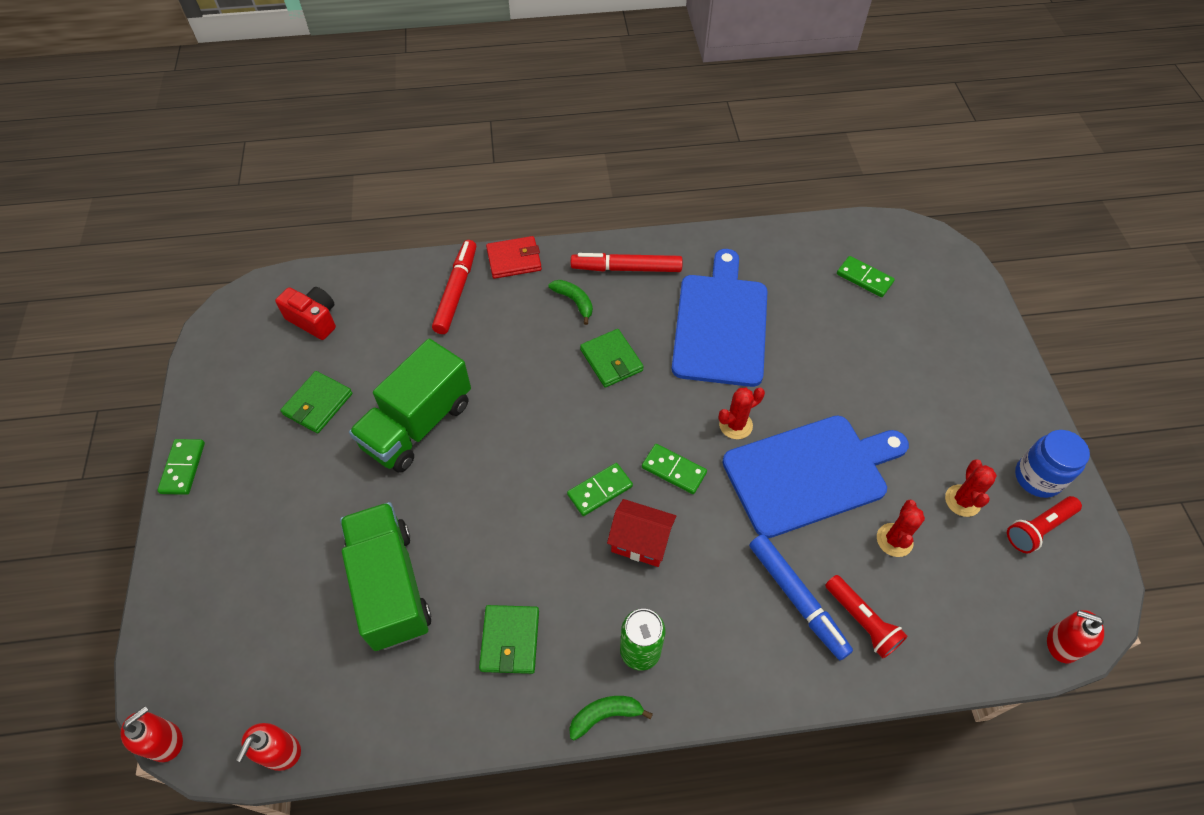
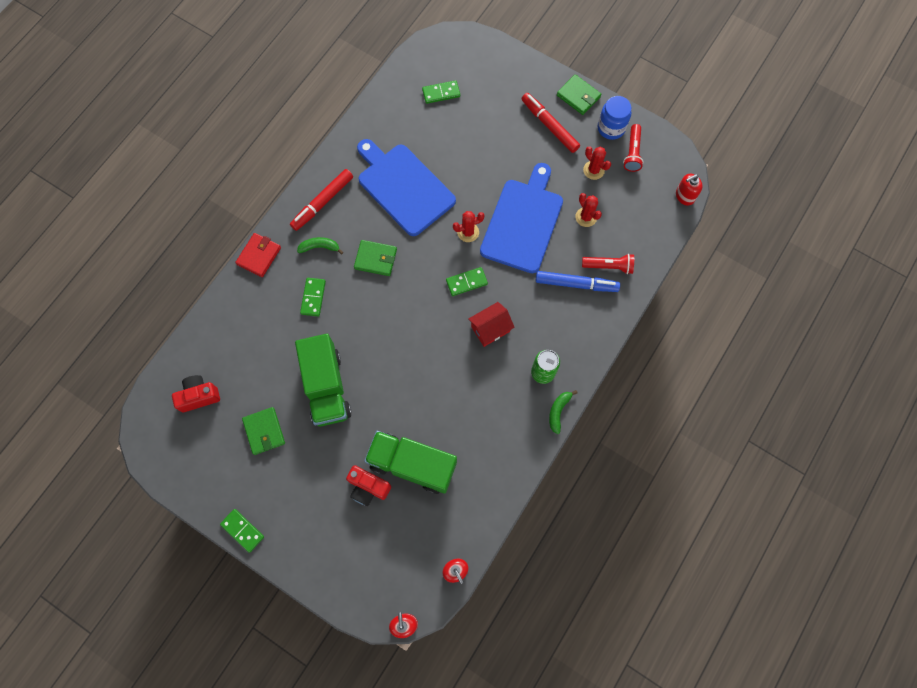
camera: 50 degrees left, 15 degrees up
red marker [432,240,476,334] -> red marker moved to [521,93,580,153]
green wallet [479,605,539,674] -> green wallet moved to [557,74,601,115]
green domino [567,463,633,516] -> green domino moved to [300,278,326,316]
red cactus [718,387,765,439] -> red cactus turned 60 degrees clockwise [453,211,485,242]
none -> red camera [346,465,391,506]

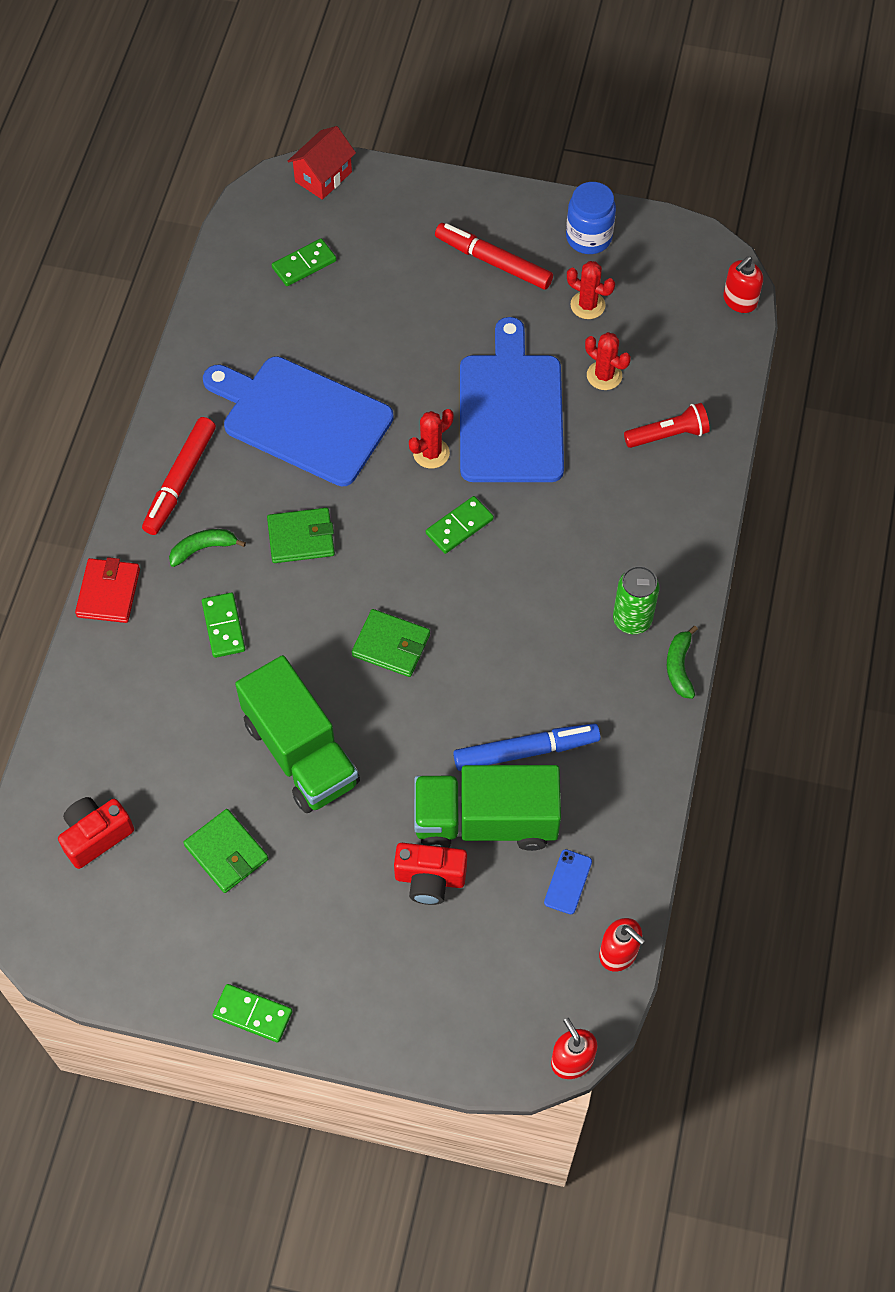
camera: 20 degrees left, 10 degrees down
red house [468,302,515,347] -> red house moved to [287,126,356,200]
blue marker [536,271,620,292] -> blue marker moved to [453,724,601,771]
green wallet [557,74,601,115] -> green wallet moved to [352,609,430,677]
red flashlight [623,124,643,172] -> none
none -> blue phone [544,849,592,914]

